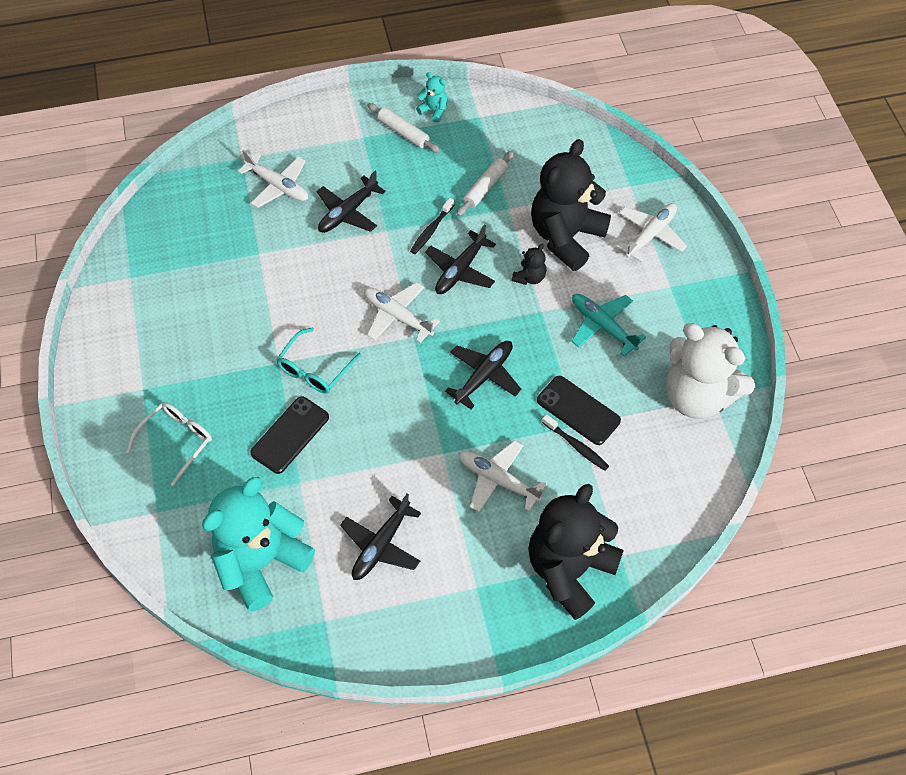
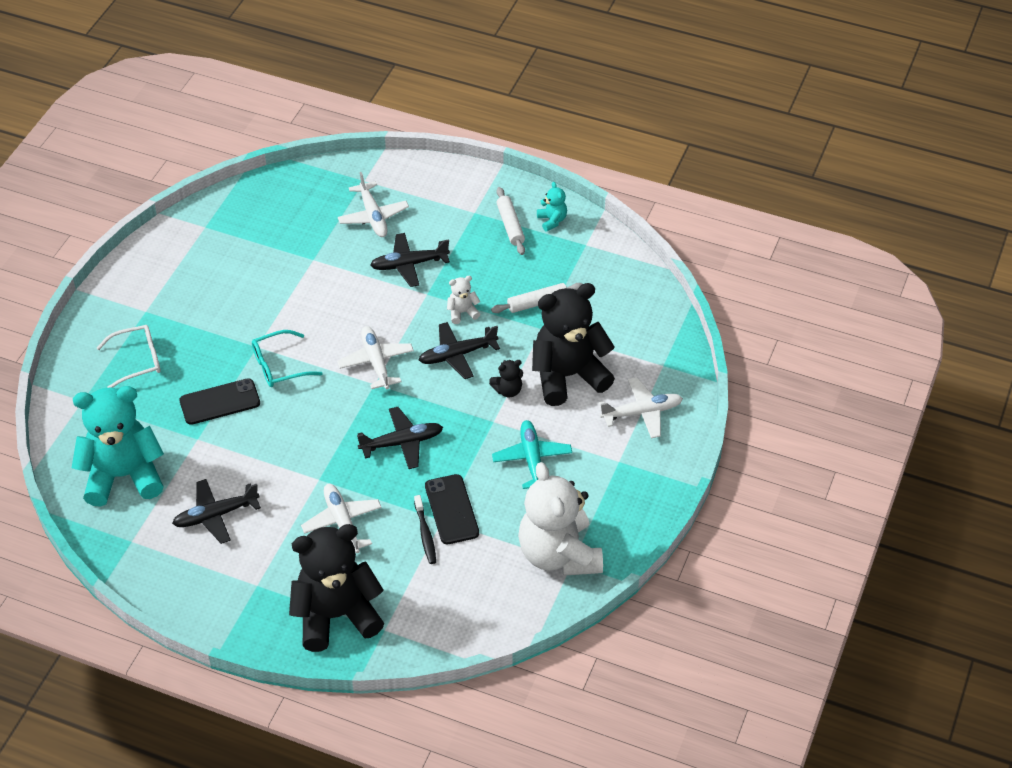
camera: 35 degrees right, 10 degrees down
black toothbrush [410,198,454,254] -> white teddy bear [447,276,480,324]

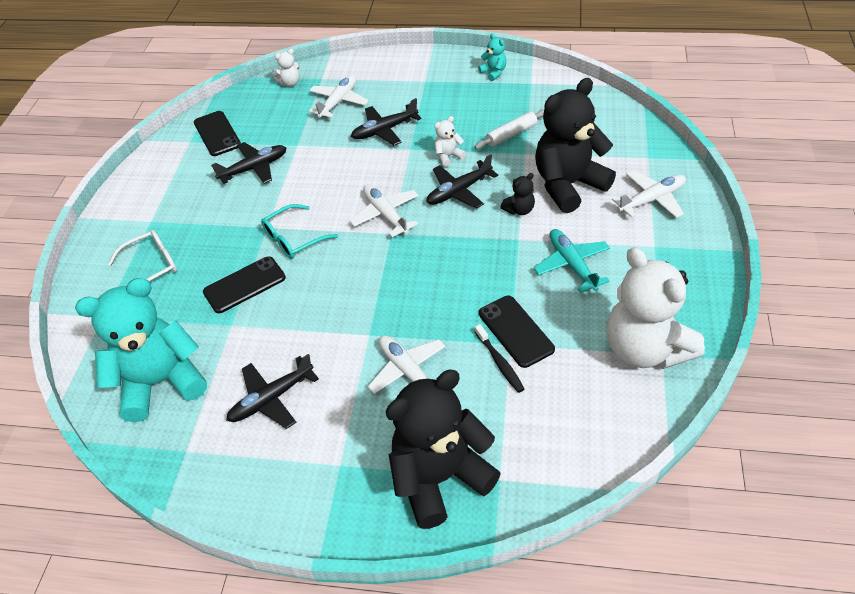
camera: 10 degrees left, 0 degrees up
white plane [338,172,409,237] -> white plane turned 120 degrees counterclockwise [309,75,368,118]
black plane [357,407,443,469] -> black plane moved to [211,142,286,184]
white rolling pin [496,187,525,255] -> none
none -> black phone [194,111,241,156]
none -> white teddy bear [273,49,300,87]

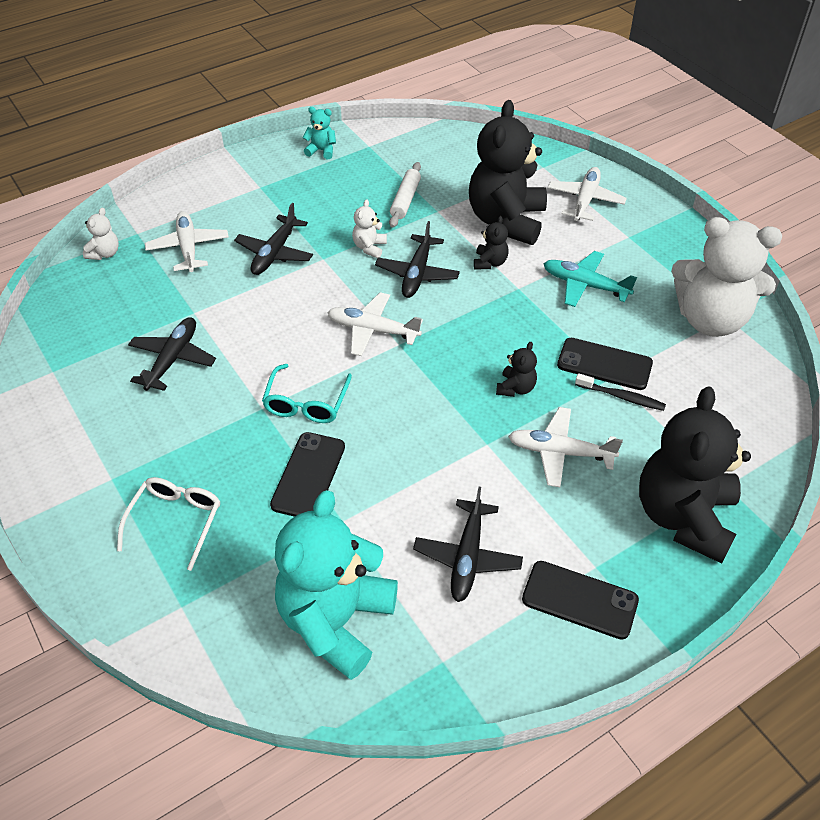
camera: 45 degrees left, 0 degrees up
black phone [194,111,241,156] -> black phone moved to [522,561,639,640]
none -> black teddy bear [496,341,537,397]

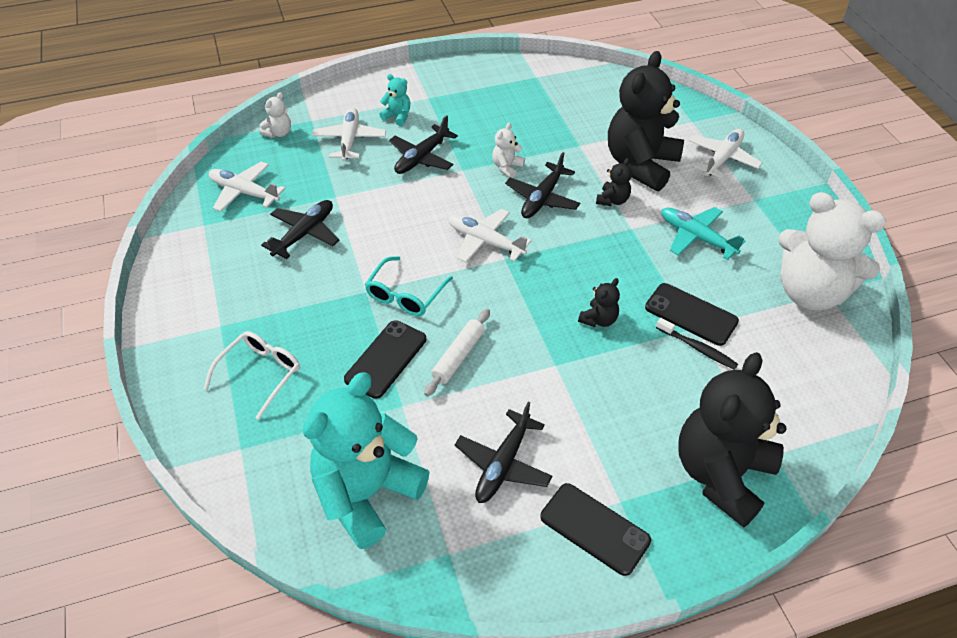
camera: 15 degrees right, 0 degrees up
turquoise teddy bear [302,107,336,159] -> turquoise teddy bear moved to [379,74,410,126]
white rolling pin [389,162,421,227] -> white rolling pin moved to [424,309,490,396]
white plane [508,407,623,487] -> white plane moved to [209,162,286,212]

